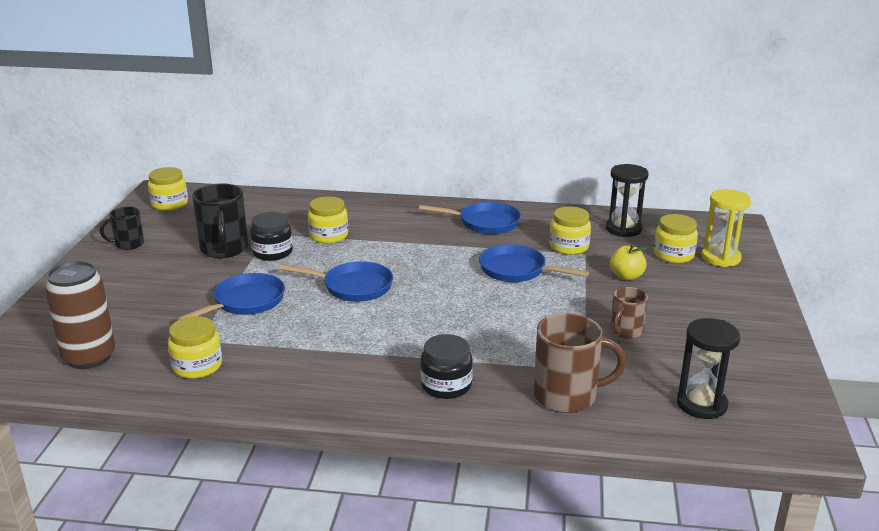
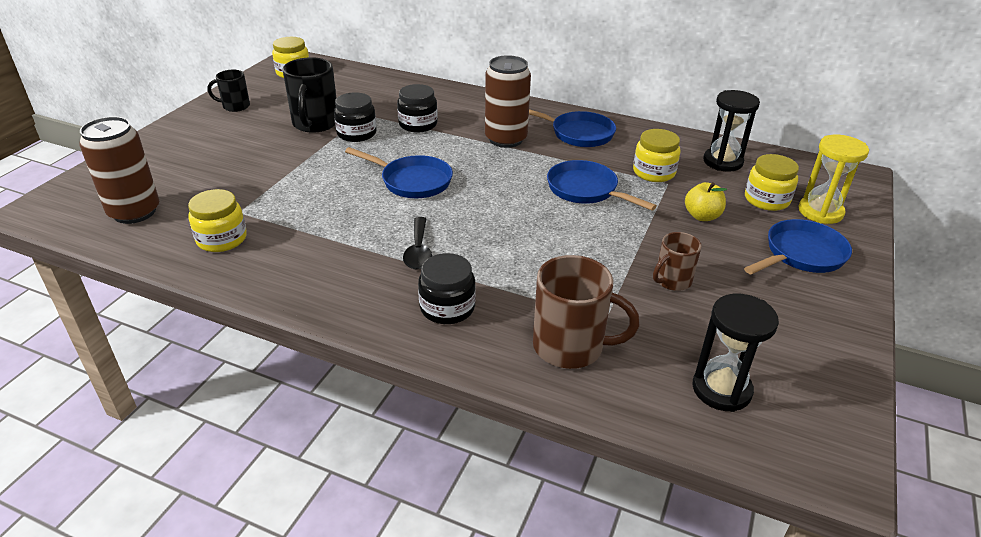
camera: 15 degrees right, 10 degrees up
blue pan [177,273,285,321] -> blue pan moved to [744,219,852,275]
yellow jar [308,196,348,243] -> black jar [397,84,438,132]
none -> black spoon [403,217,432,270]
none -> brown can [485,55,531,148]

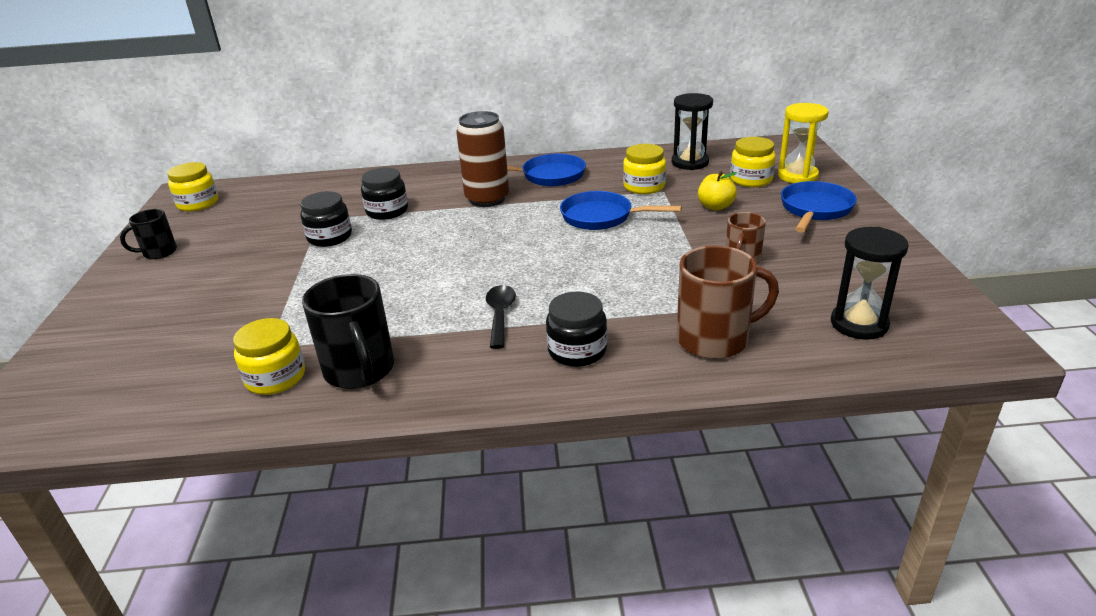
camera: 25 degrees left, 5 degrees down
brown can [79,116,159,224] -> none
black mug [282,57,336,133] -> black mug moved to [302,274,394,389]
blue pan [345,147,453,198] -> none
black spoon [403,217,432,270] -> black spoon turned 150 degrees counterclockwise [486,285,516,349]

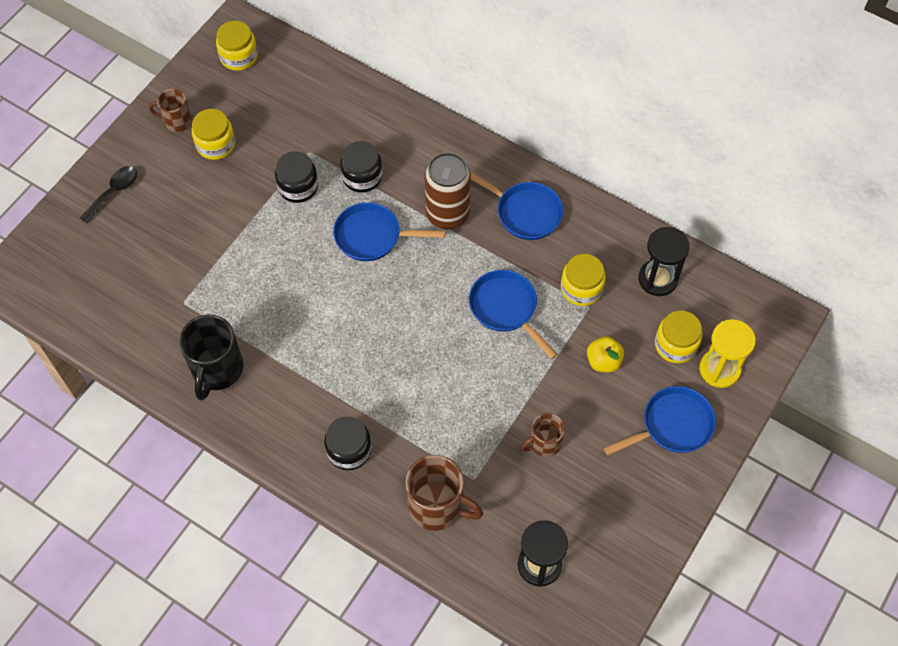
camera: 35 degrees right, 30 degrees up
black mug [120,209,177,259] -> brown mug [149,89,192,132]
yellow jar [233,318,305,395] -> yellow jar moved to [192,109,235,160]
black spoon [486,285,516,349] -> black spoon moved to [80,166,137,223]
none -> blue pan [333,202,446,261]

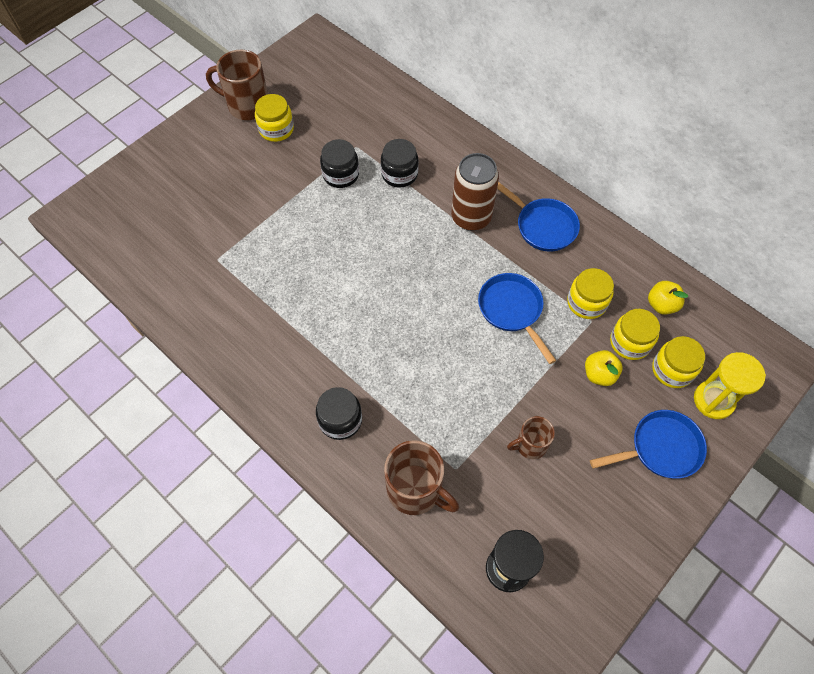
camera: 10 degrees right, 0 degrees up
black spoon [80,166,137,223] -> none
brown mug [149,89,192,132] -> brown mug [206,50,268,120], size x1.70
black mug [179,315,244,400] -> none
yellow jar [216,21,258,71] -> yellow jar moved to [610,309,660,360]
blue pan [333,202,446,261] -> none
black hourglass [639,227,689,296] -> yellow apple [648,281,688,315]

